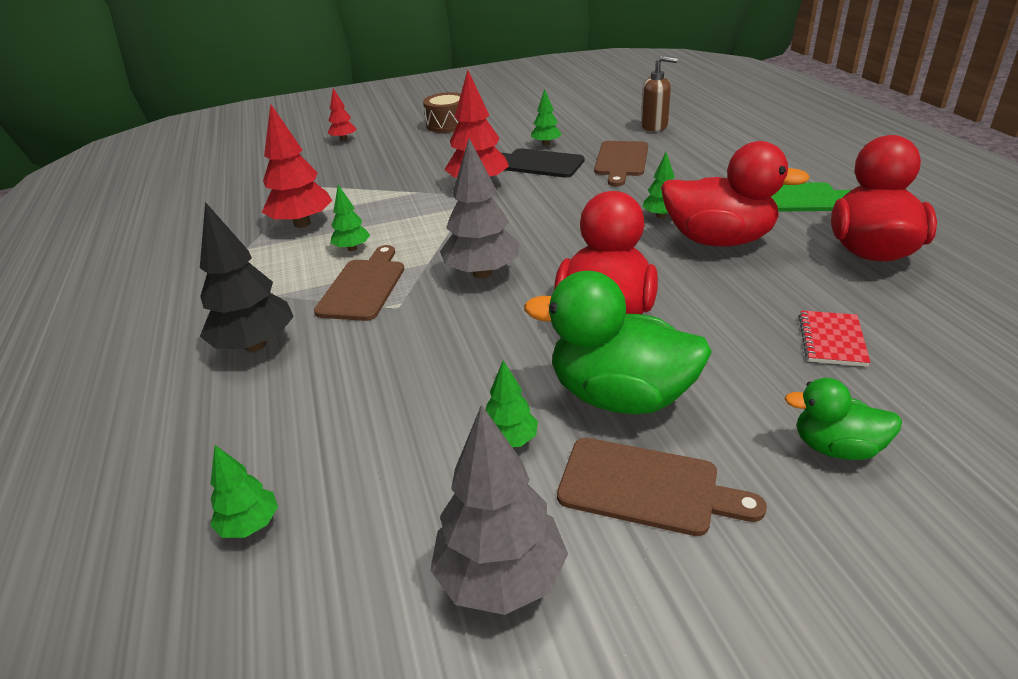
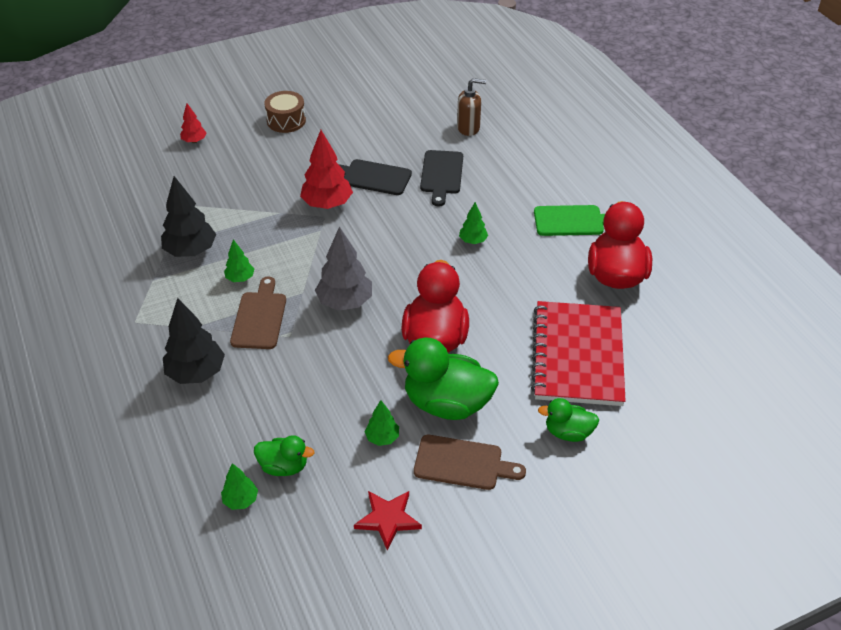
camera: 10 degrees left, 10 degrees up
red tree [262,104,332,228] -> black tree [161,176,216,257]
grey tree [430,404,568,615] -> red star [354,491,422,550]
green tree [531,89,562,146] -> none
brown cutting board [594,141,648,186] -> black cutting board [420,150,463,206]
red duck [661,141,810,247] -> none
red notebook [799,310,871,367] -> red notebook [531,301,626,406], size x2.47
none -> green duck [254,435,314,476]

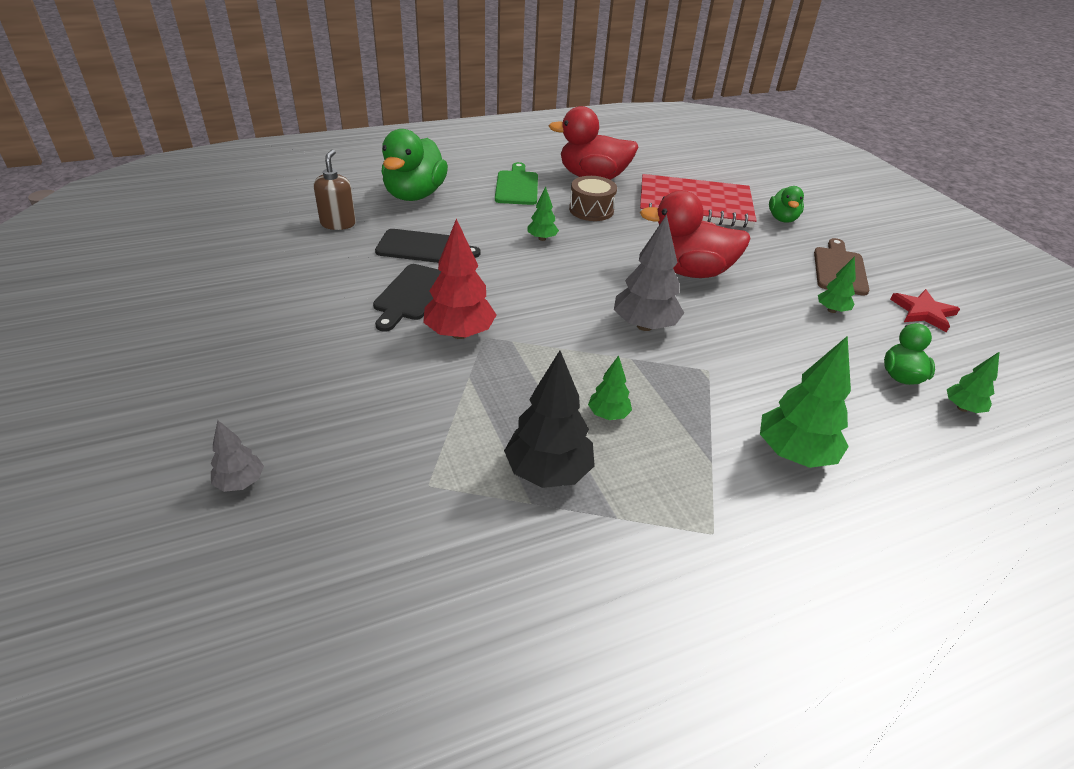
camera: 90 degrees left, 5 degrees down
black tree [163,298,225,384] -> green tree [760,336,851,468]
red tree [180,103,207,143] -> grey tree [211,420,264,492]
brown cutting board [230,276,286,349] -> none
brown drum [264,91,306,133] -> brown drum moved to [569,176,617,221]
green duck [388,338,499,420] -> green duck moved to [381,129,448,201]

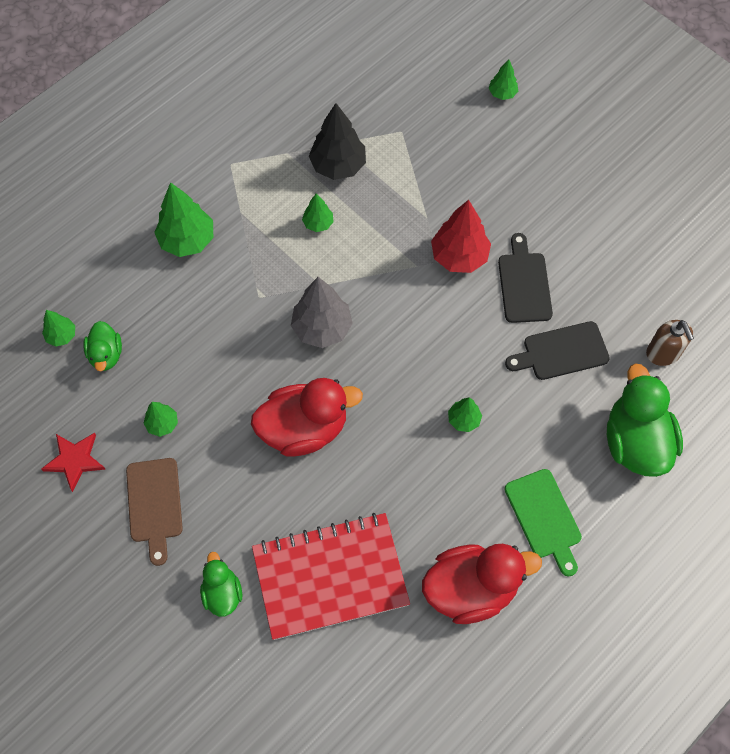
camera: 160 degrees right, 25 degrees up
grey tree [211,420,264,492] -> green tree [489,59,518,100]
brown drum [569,176,617,221] -> none

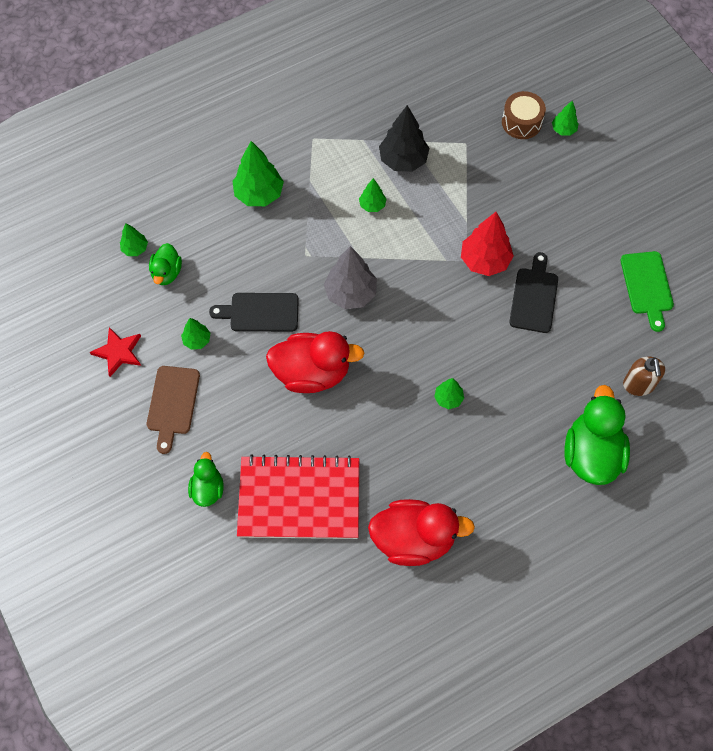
camera: 15 degrees right, 0 degrees up
green cutting board [504,469,582,577] -> green cutting board moved to [620,251,674,332]
black cutting board [505,321,610,380] -> black cutting board moved to [209,293,299,332]
none -> brown drum [502,91,546,139]

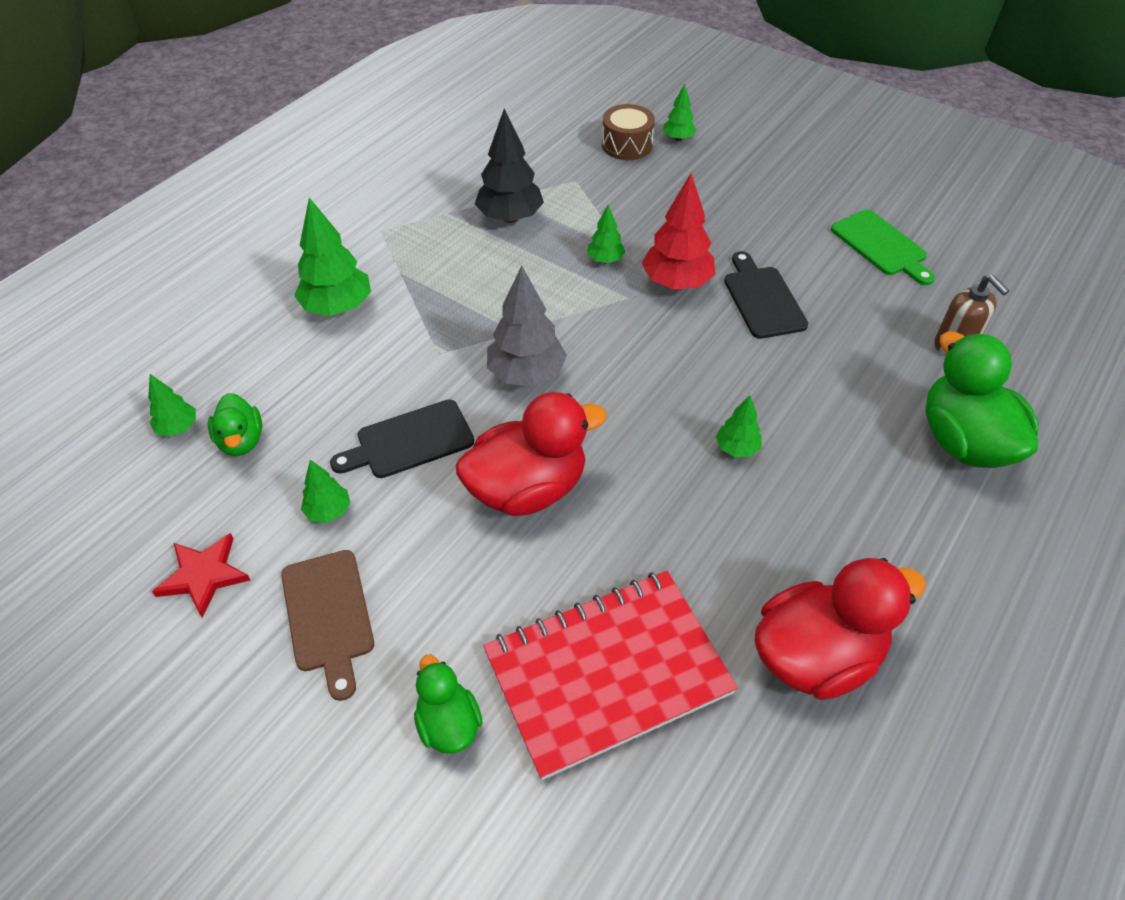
camera: 25 degrees left, 15 degrees down
green tree [359,178,387,212] -> green tree moved to [587,205,626,263]

